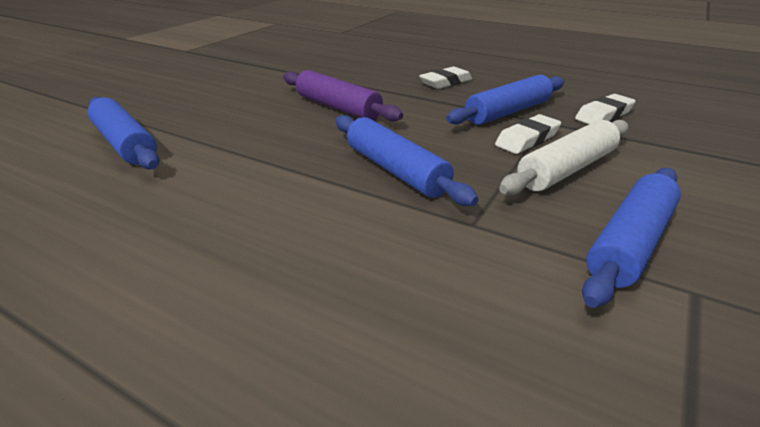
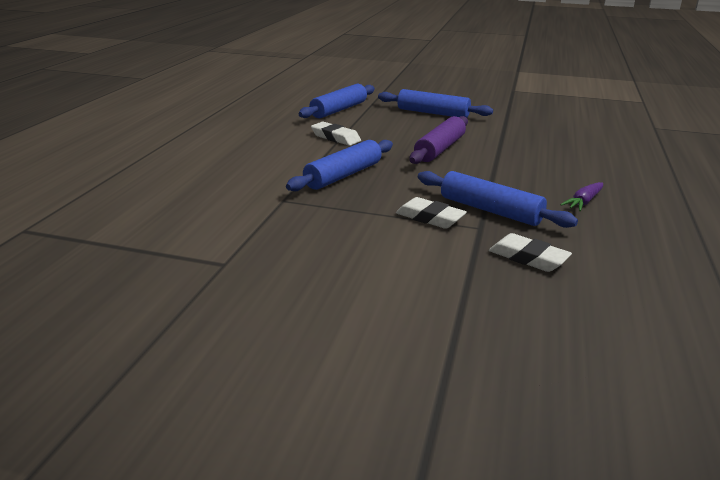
camera: 75 degrees right, 5 degrees down
white eraser [419,67,472,89] -> white eraser moved to [311,122,361,146]
white rolling pin [499,120,628,195] -> none
blue rolling pin [582,168,681,308] -> blue rolling pin moved to [378,89,493,118]
none -> purple carrot [560,182,603,211]

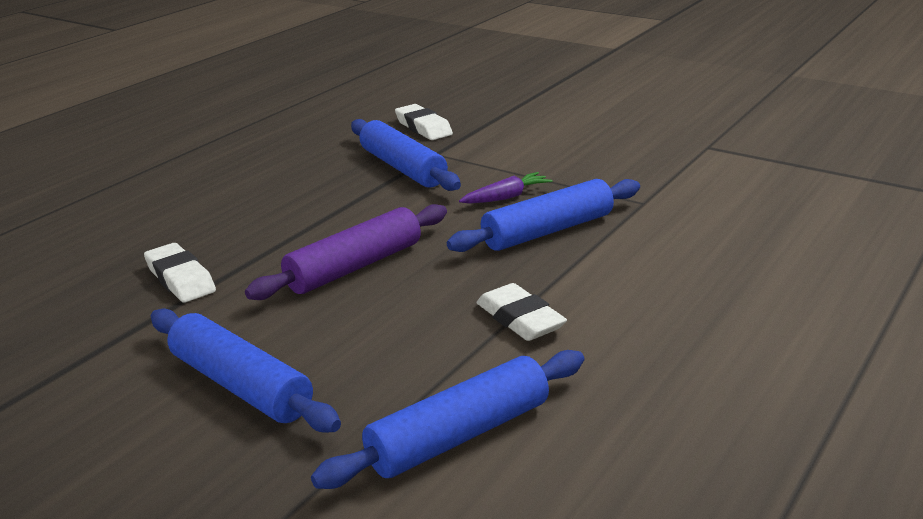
camera: 160 degrees left, 0 degrees up
white eraser [396,197,467,229] -> white eraser moved to [144,243,216,303]
purple carrot [560,182,603,211] -> purple carrot moved to [459,172,553,204]

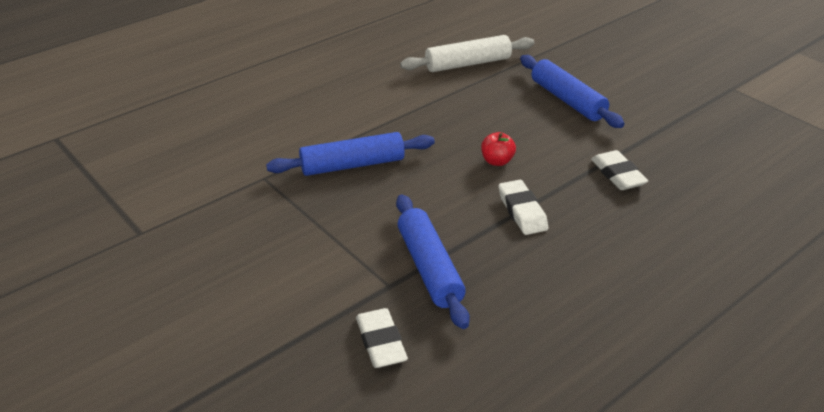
camera: 165 degrees left, 10 degrees up
purple rolling pin [245,204,447,300] -> red apple [481,132,516,166]
blue rolling pin [311,350,584,489] -> white rolling pin [400,35,534,72]
purple carrot [459,172,553,204] -> none
white eraser [476,283,567,341] -> white eraser moved to [499,180,549,235]

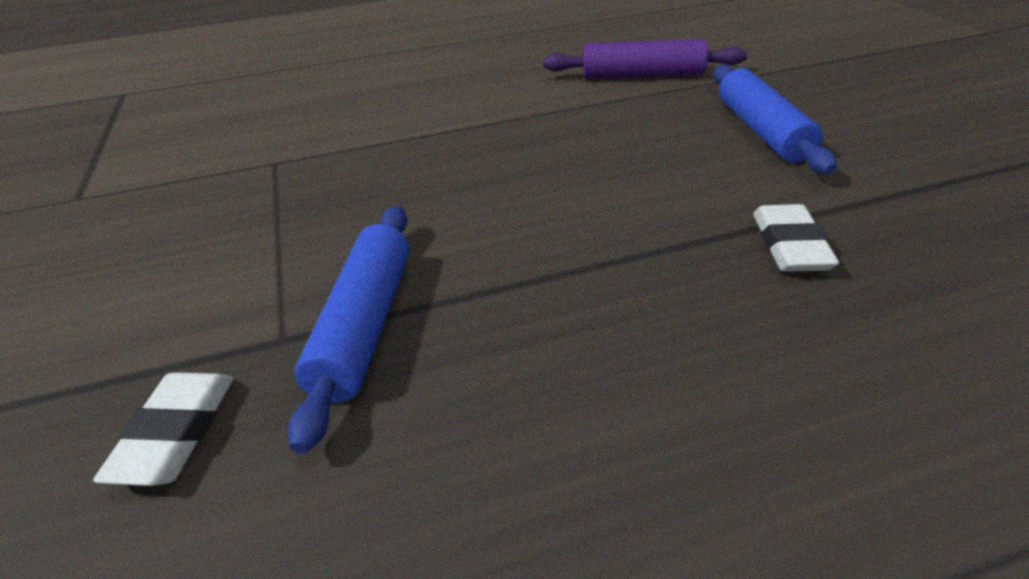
camera: 25 degrees right, 0 degrees up
blue rolling pin [266,132,435,176] -> none
white rolling pin [400,35,534,72] -> purple rolling pin [543,39,748,79]
red apple [481,132,516,166] -> none
white eraser [499,180,549,235] -> none

